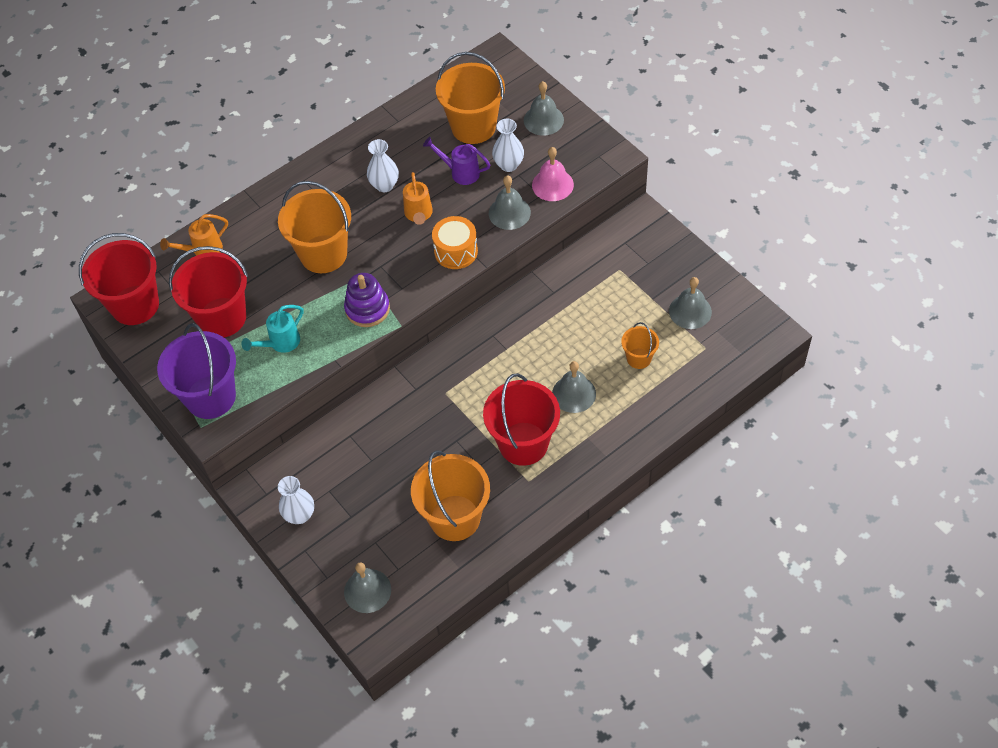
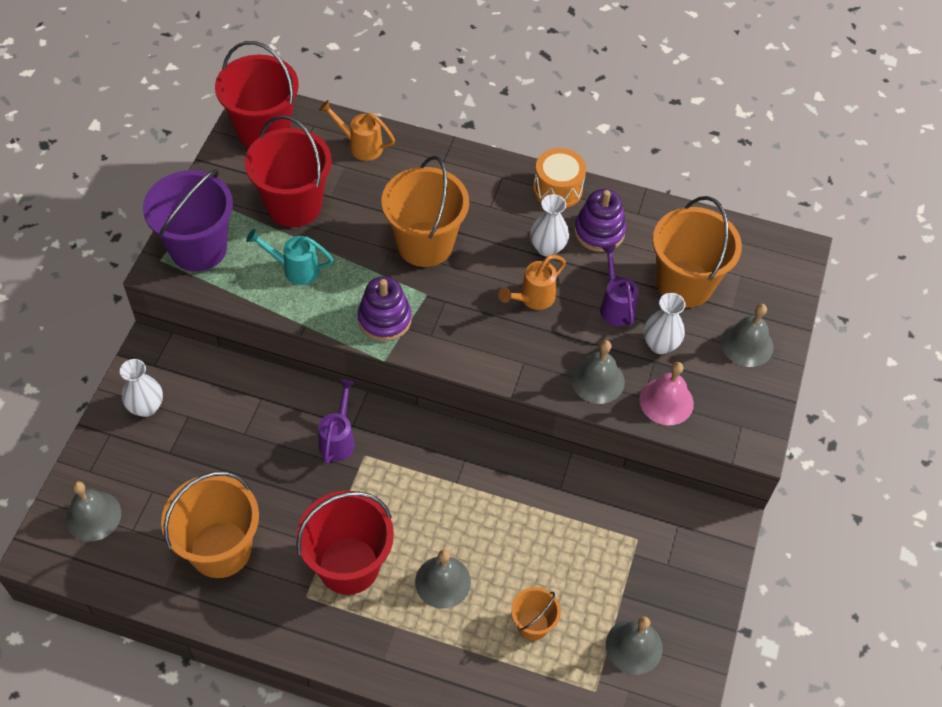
camera: 50 degrees right, 0 degrees up
orange drum [432,216,478,269] -> orange drum moved to [533,148,586,208]
none -> purple watering can [318,380,355,464]
none -> purple stacking toy [574,189,626,252]

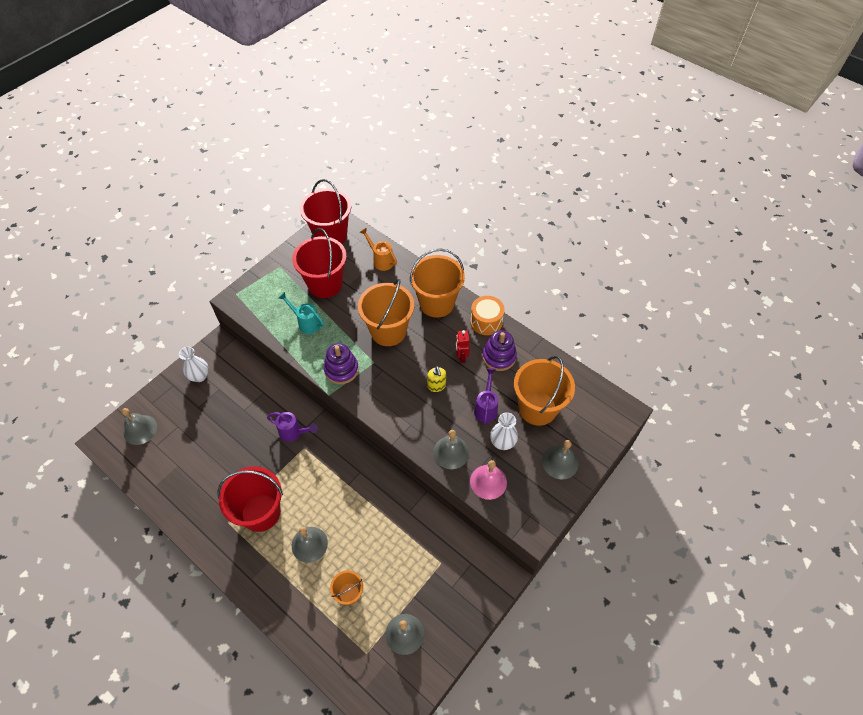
camera: 25 degrees right, 0 degrees up
purple bucket [143,169,233,272] -> none
orange bucket [161,472,259,578] -> orange bucket moved to [410,248,465,318]
purple watering can [318,380,355,464] -> purple watering can turned 75 degrees clockwise [267,412,318,442]
orange watering can [498,255,566,310] -> yellow soap dispenser [427,366,446,392]
white vase [530,194,569,257] -> red robot [456,330,470,363]

